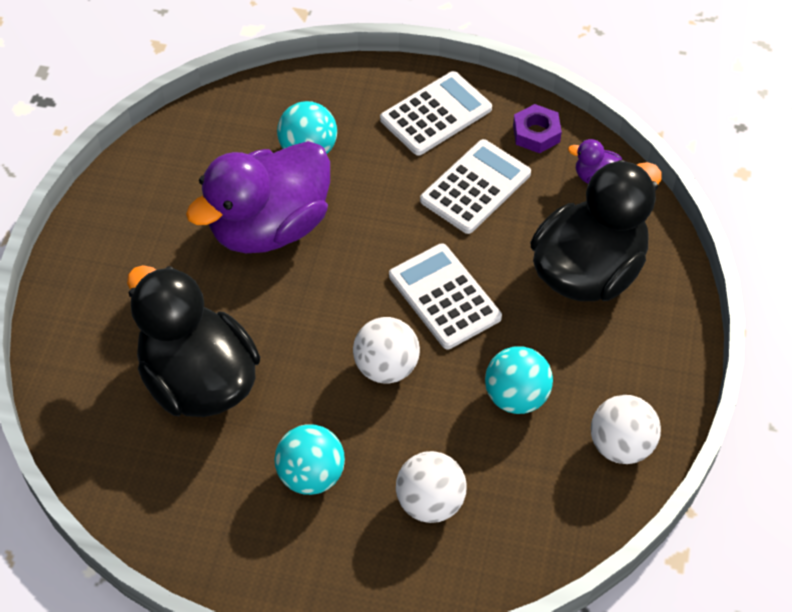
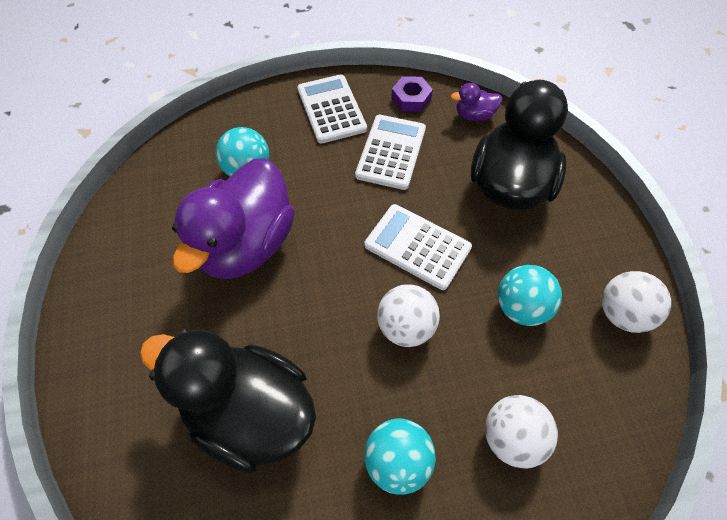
camera: 25 degrees left, 5 degrees up
white calculator [380,71,492,156] -> white calculator turned 45 degrees counterclockwise [297,74,367,144]

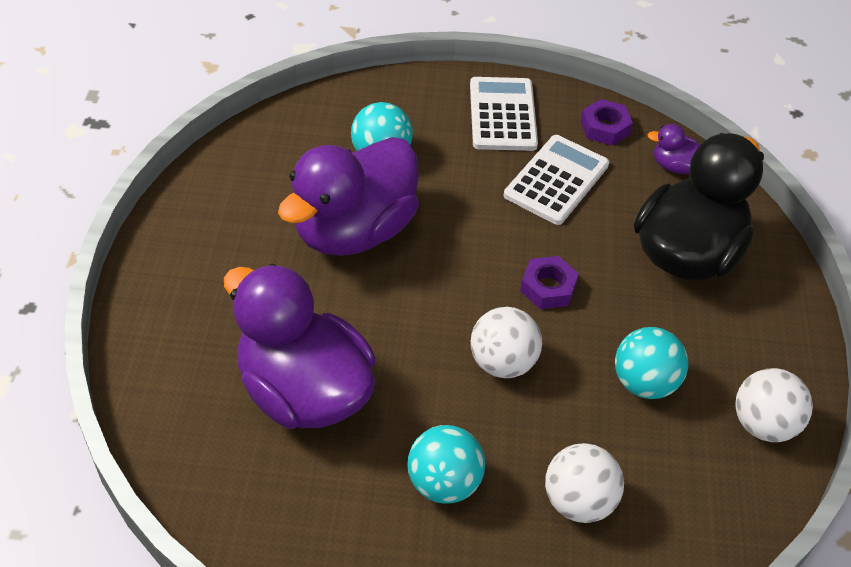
camera: 15 degrees right, 10 degrees down
black duck [140,329,316,473] -> purple duck [224,264,375,429]
white calculator [365,204,472,290] -> purple nut [520,256,579,309]

